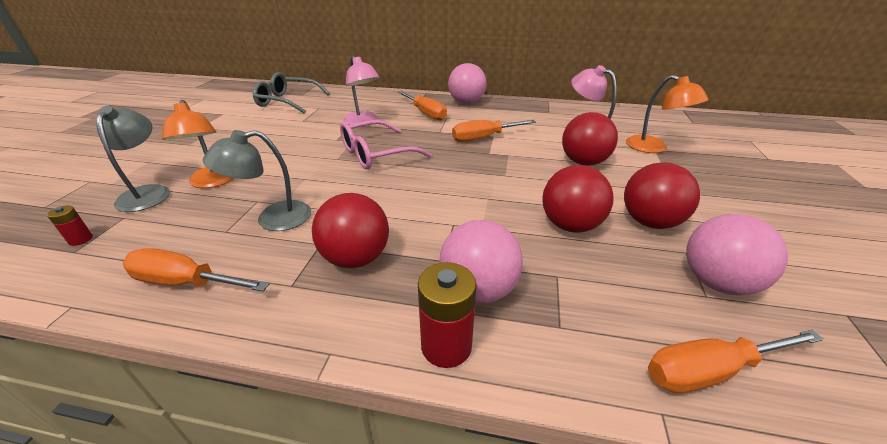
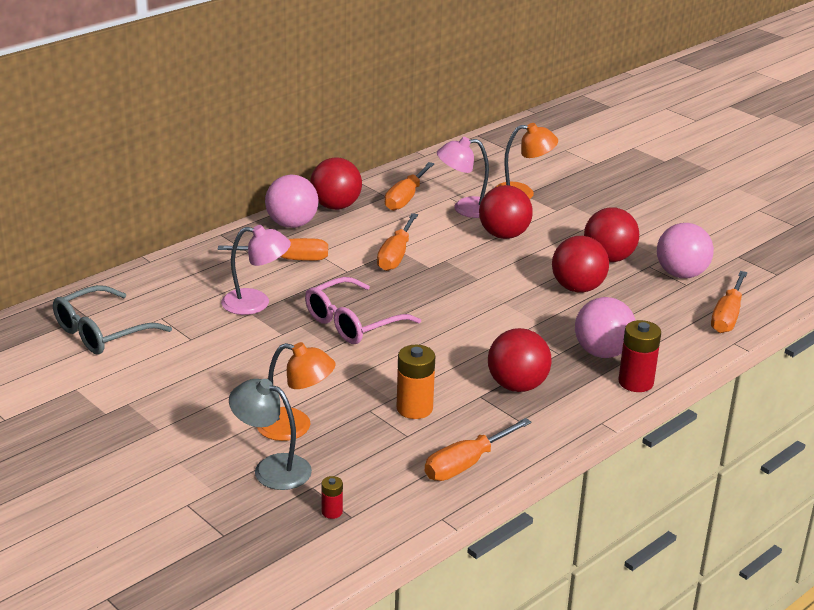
camera: 55 degrees left, 5 degrees down
grey lamp [203,130,311,231] -> orange battery [396,345,435,419]
pink glasses [340,120,432,169] -> pink glasses turned 45 degrees clockwise [305,277,421,344]
none -> red ball [310,157,362,210]
none -> orange screwdriver [385,162,434,211]

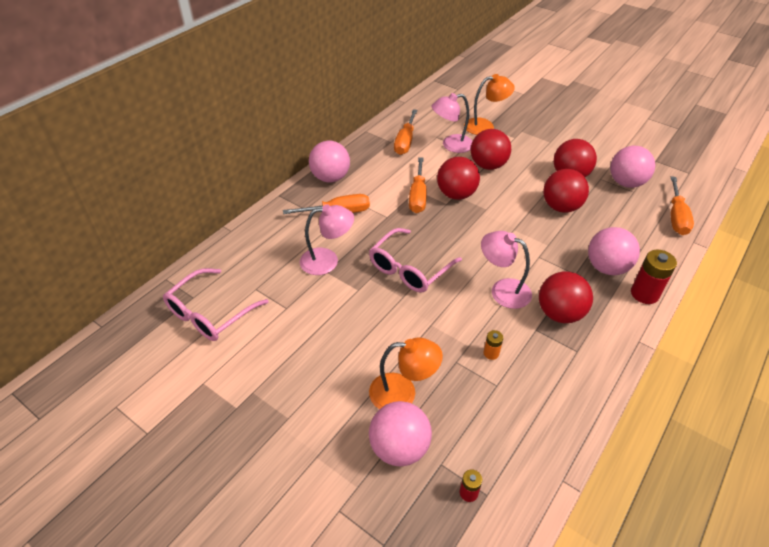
camera: 10 degrees left, 15 degrees up
grey glasses [53,285,172,354] -> pink glasses [163,268,268,341]
grey lamp [229,379,312,490] -> pink ball [369,401,432,466]
red ball [310,157,362,210] -> red ball moved to [437,157,480,200]
orange battery [396,345,435,419] -> orange battery [484,330,503,360], size x0.52
orange screwdriver [425,418,532,481] -> none
none -> pink lamp [481,231,532,309]

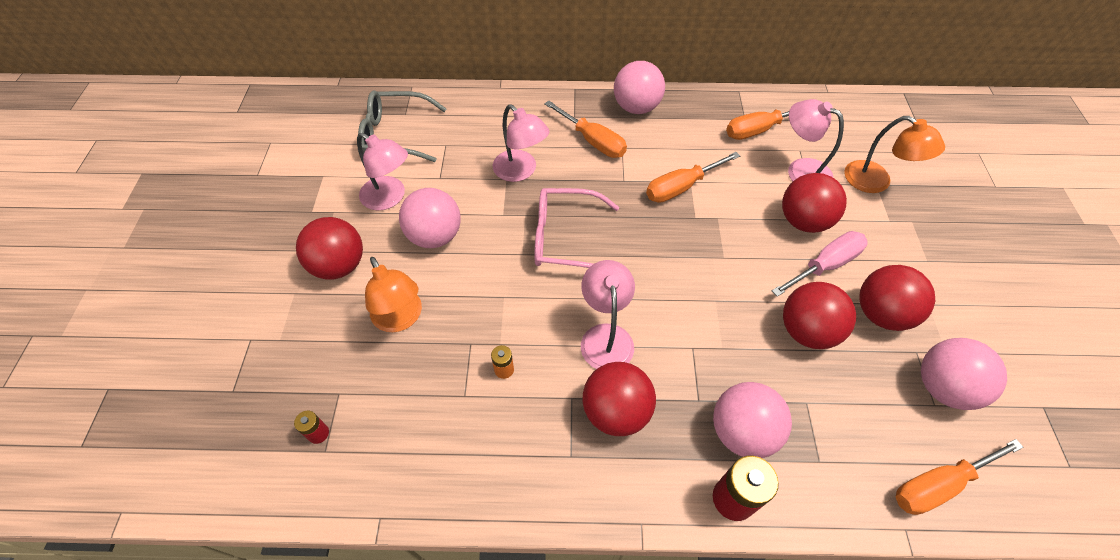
camera: 55 degrees right, 10 degrees up
pink glasses [163,268,268,341] -> grey glasses [358,90,447,162]
pink ball [369,401,432,466] -> pink ball moved to [399,188,461,248]
red ball [437,157,480,200] -> red ball moved to [296,217,363,280]
none -> pink lamp [357,133,408,210]
none -> pink screwdriver [772,231,868,297]

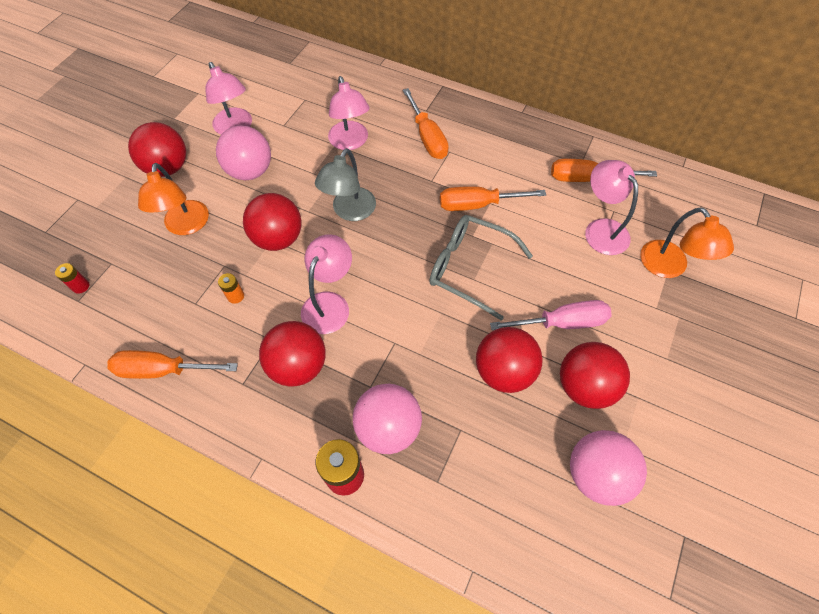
camera: 25 degrees right, 5 degrees up
grey glasses [358,90,447,162] -> grey glasses moved to [429,215,533,320]
pink glasses [534,188,619,268] -> grey lamp [315,148,376,221]
pink ball [614,61,665,114] -> none
red ball [782,173,847,233] -> red ball moved to [243,193,302,251]
orange screwdriver [895,439,1023,515] -> orange screwdriver moved to [108,350,238,379]

